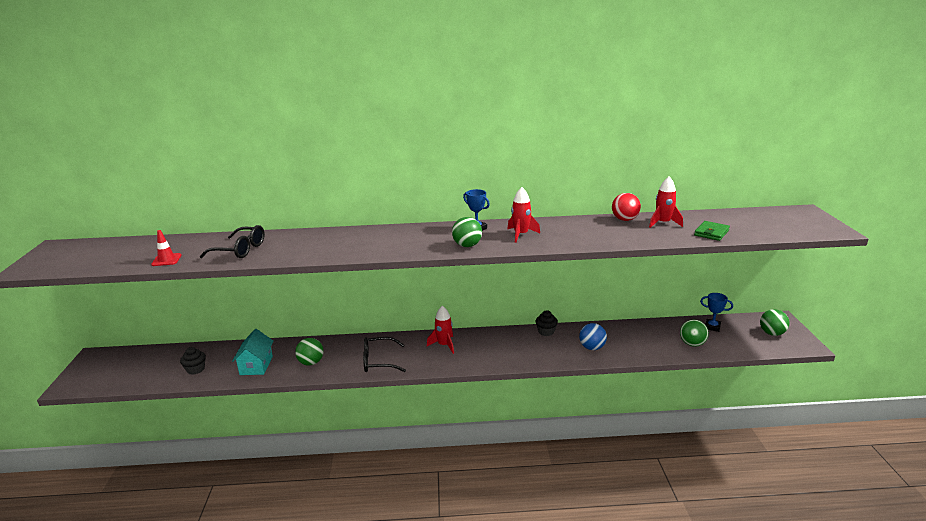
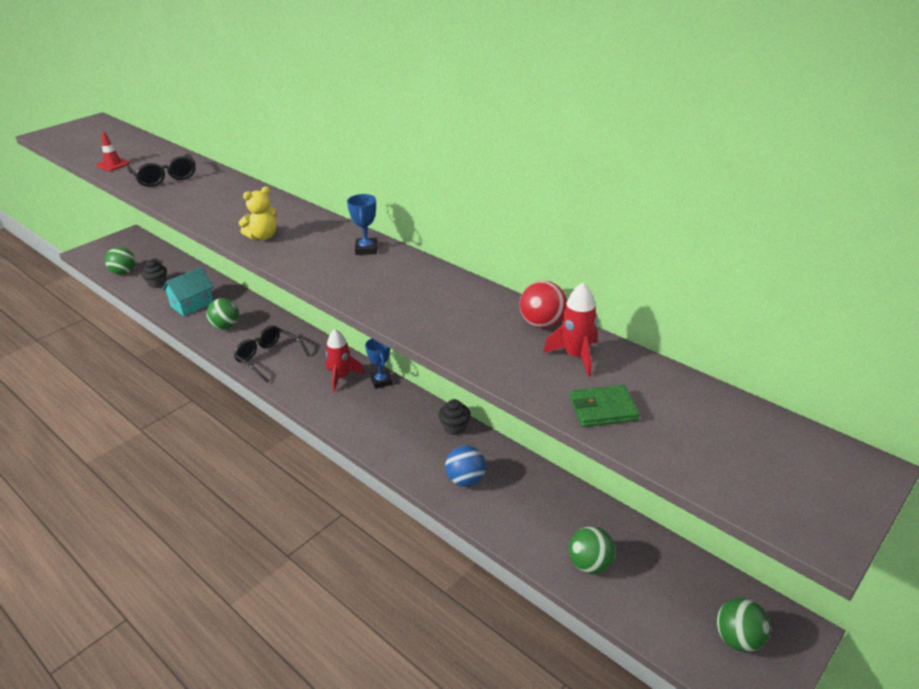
camera: 45 degrees right, 10 degrees up
green ball [452,217,482,247] -> green ball moved to [105,247,135,275]
red rocket [507,187,540,243] -> none
blue trophy [700,293,733,332] -> blue trophy moved to [365,338,392,389]
none -> yellow teddy bear [239,186,277,240]

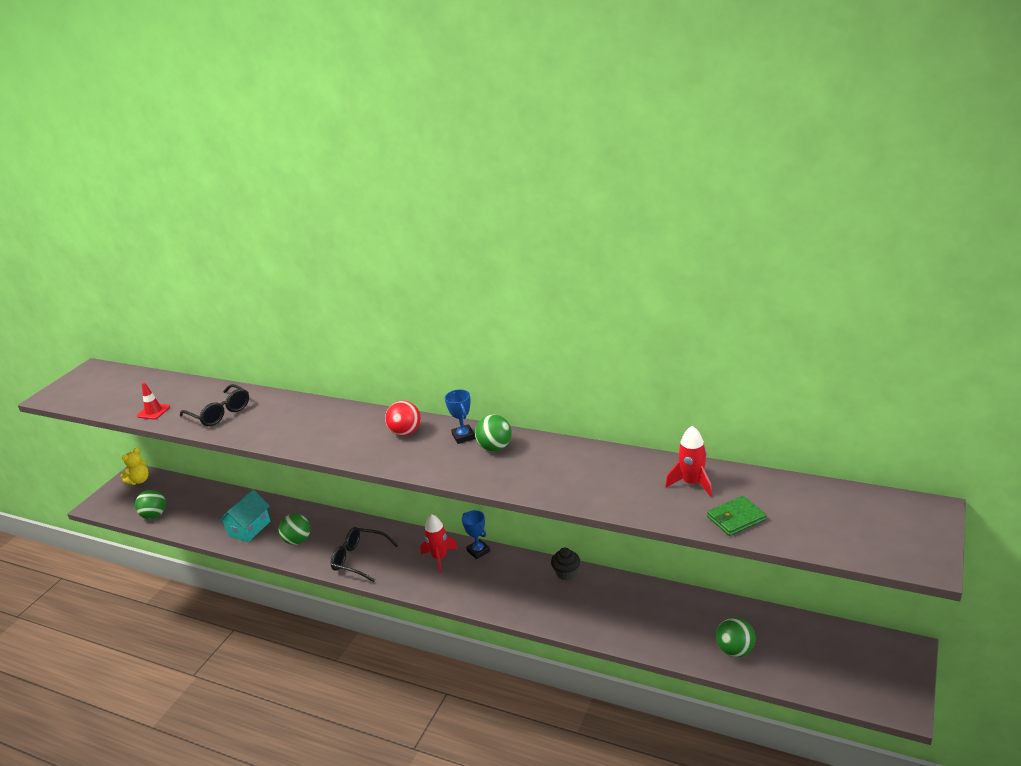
camera: 15 degrees left, 5 degrees down
black cupcake [141,260,167,288] -> none
yellow teddy bear [239,186,277,240] -> yellow teddy bear moved to [121,448,149,485]
blue ball [445,446,486,487] -> none
red ball [520,281,567,328] -> red ball moved to [385,401,421,436]
green ball [716,598,771,652] -> green ball moved to [475,415,512,451]

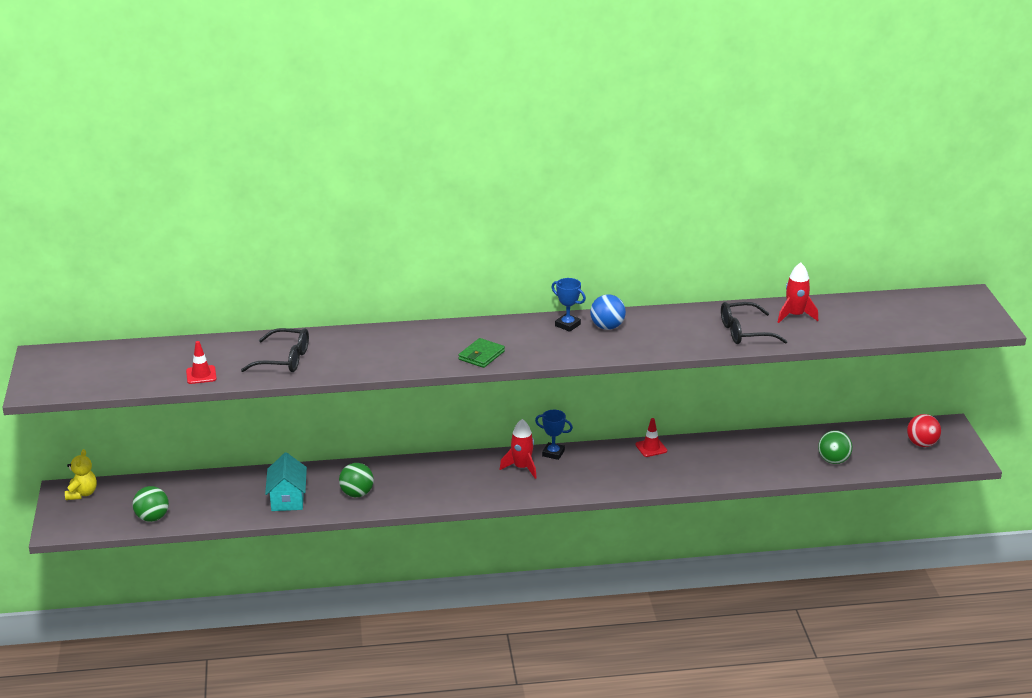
camera: 35 degrees left, 0 degrees up
black glasses [331,527,399,582] -> black glasses moved to [721,302,788,344]
red ball [385,401,421,436] -> red ball moved to [907,414,941,447]
green ball [475,415,512,451] -> blue ball [590,294,626,330]
black cupcake [551,548,580,581] -> red traffic cone [635,418,667,457]
green wallet [707,496,766,536] -> green wallet moved to [458,338,505,368]

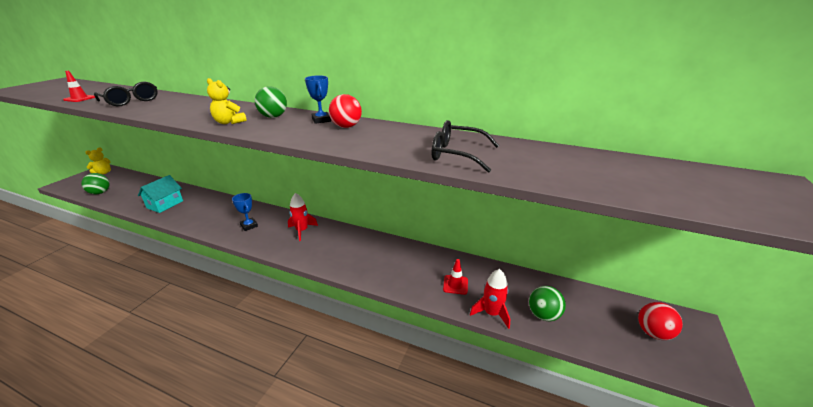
camera: 30 degrees right, 0 degrees up
green ball [339,463,374,497] -> green ball moved to [255,86,287,118]
green wallet [458,338,505,368] -> yellow teddy bear [207,78,246,124]
blue trophy [535,410,573,460] -> blue trophy moved to [232,193,258,231]
blue ball [590,294,626,330] -> red ball [329,94,362,128]
red traffic cone [635,418,667,457] -> red traffic cone moved to [443,259,468,295]
red rocket [778,263,818,323] -> red rocket moved to [470,269,510,329]

